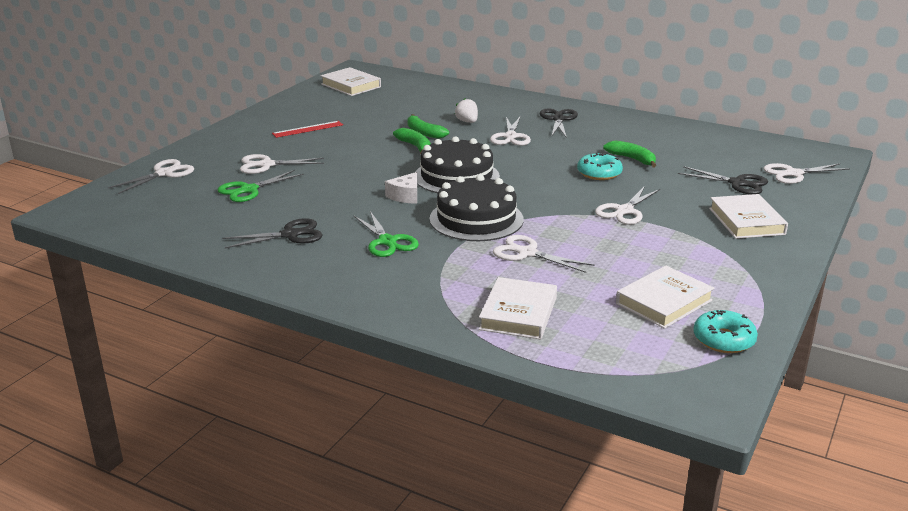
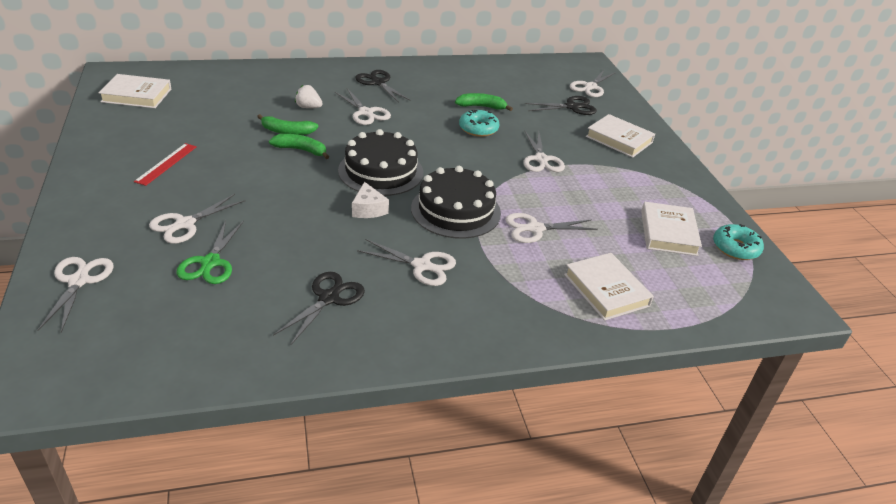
camera: 45 degrees left, 10 degrees up
green scissors [354,211,419,257] -> white scissors [357,239,456,286]

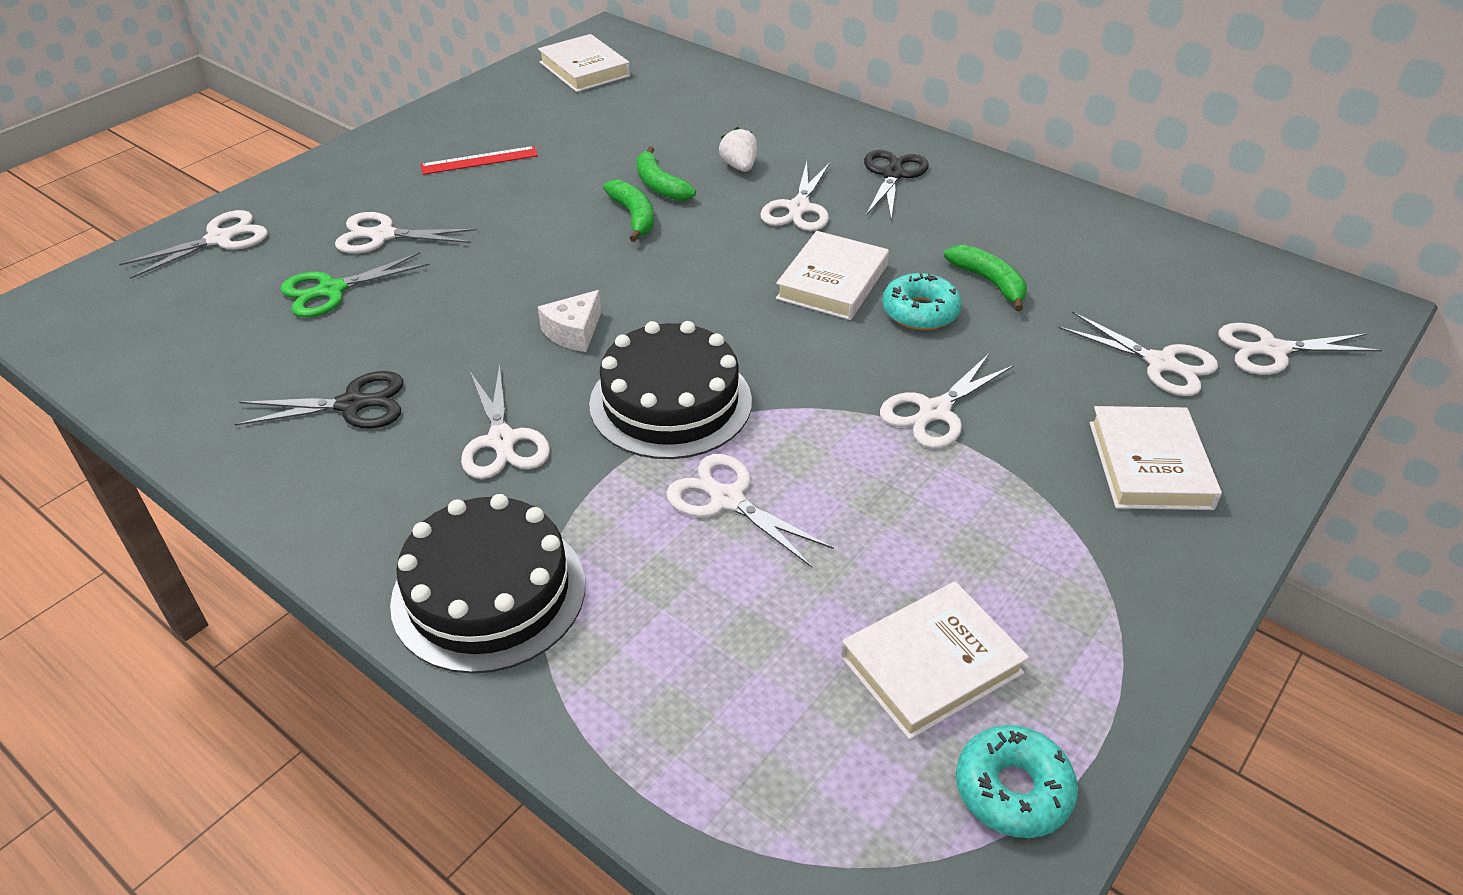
camera: 55 degrees right, 5 degrees up
black cake [338,129,423,196] -> black cake moved to [390,494,585,674]
black scissors [525,96,597,115] -> white scissors [1059,312,1218,396]
white book [564,253,654,321] -> white book moved to [776,231,889,320]

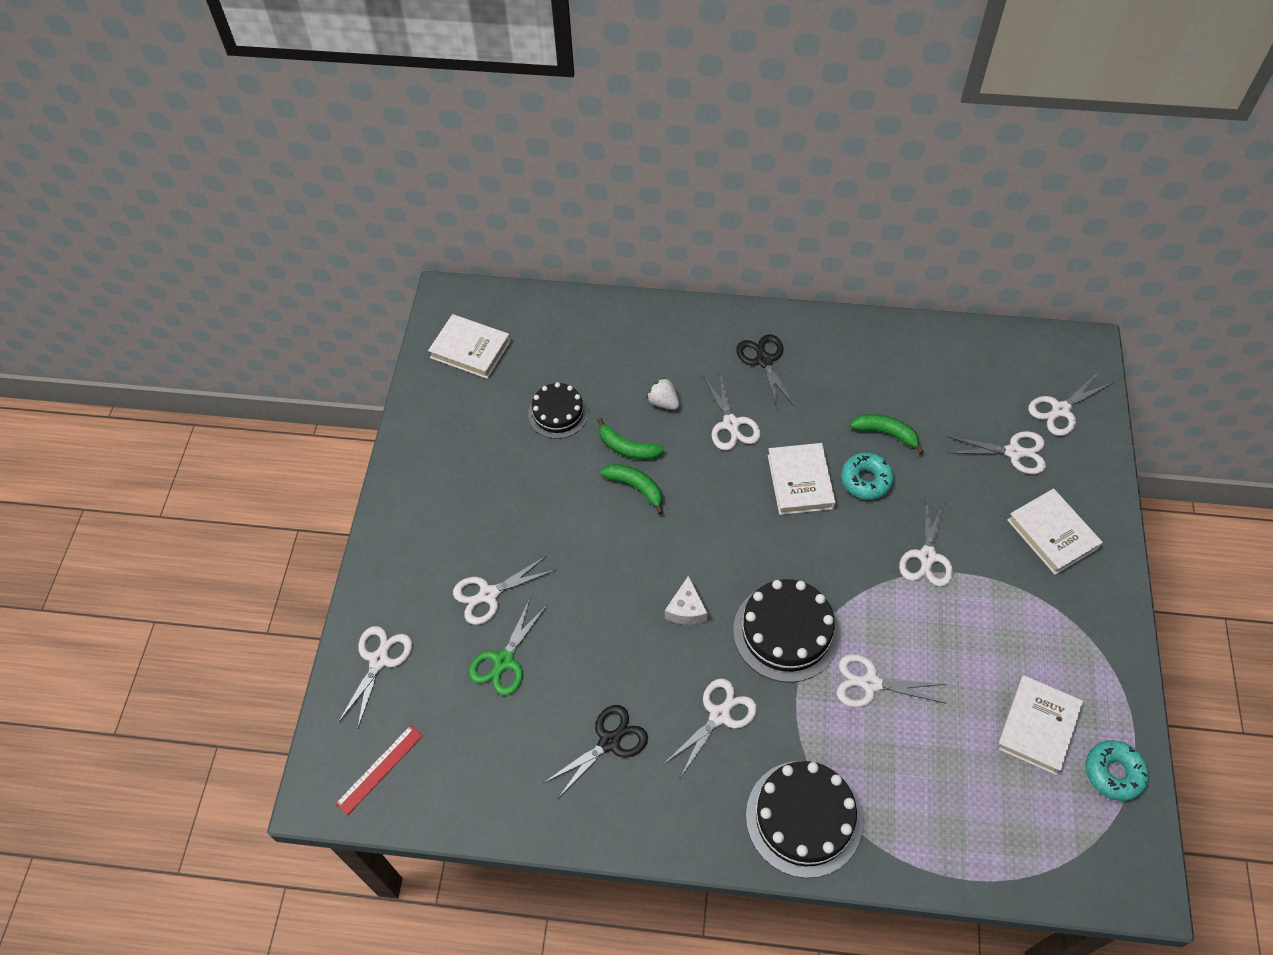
camera: 30 degrees left, 15 degrees up
red ruler [420,146,538,175] -> red ruler moved to [335,725,423,815]
white scissors [461,364,550,479] -> white scissors turned 90 degrees counterclockwise [664,679,757,778]
none -> black cake [528,382,588,439]

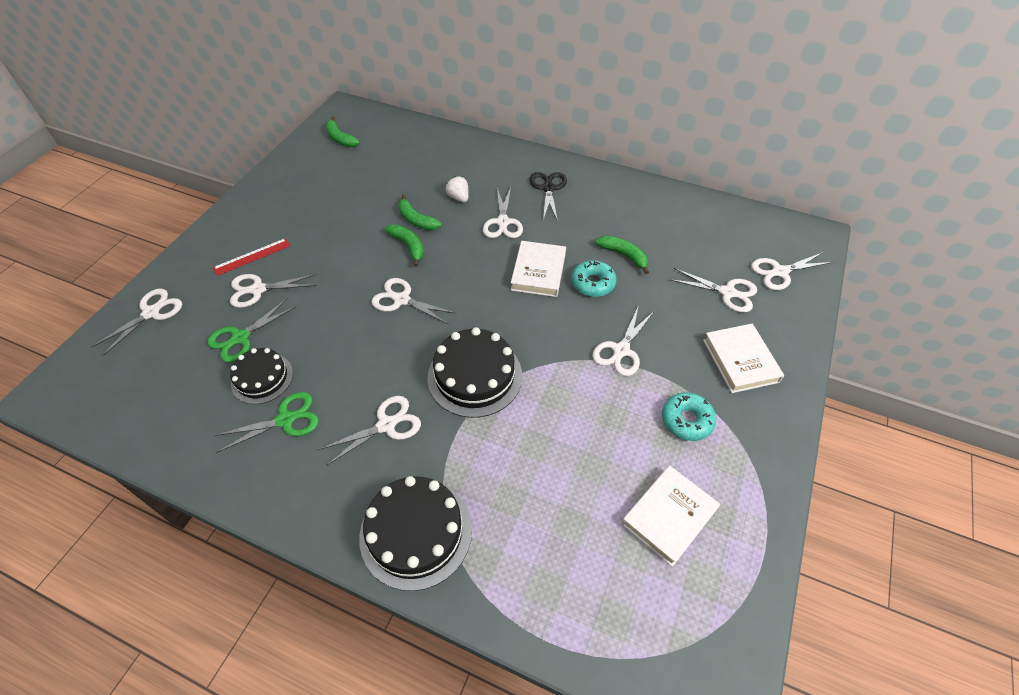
camera: 15 degrees right, 5 degrees down
red ruler [335,725,423,815] -> red ruler moved to [213,238,290,276]
white book [428,314,511,379] -> green banana [326,116,360,147]
black cake [528,382,588,439] -> black cake moved to [230,348,293,404]
black scissors [544,705,648,800] -> green scissors [214,392,319,453]
white cheese [665,576,708,625] -> none
white scissors [837,654,946,707] -> white scissors moved to [372,278,457,325]
turquoise donut [1086,740,1149,801] -> turquoise donut moved to [662,392,716,441]

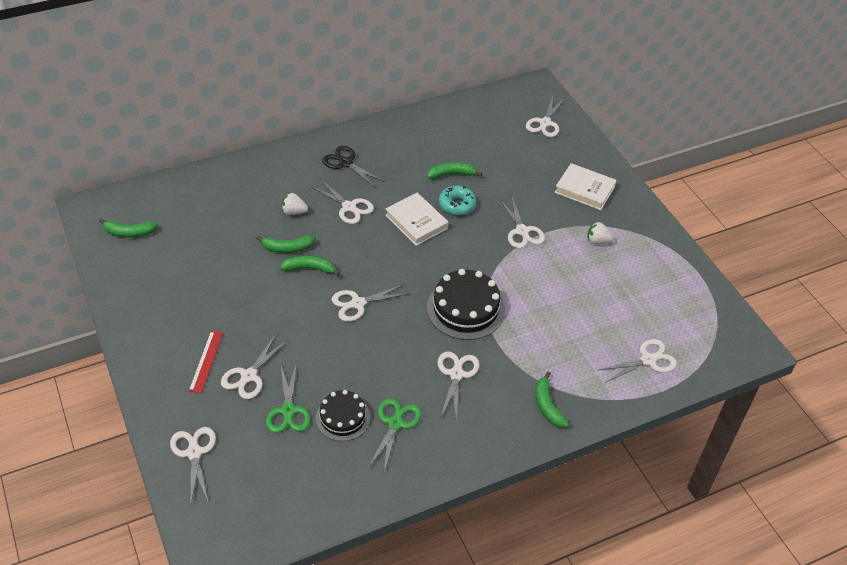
camera: 50 degrees left, 5 degrees down
black cake [359,476,472,591] -> green banana [536,371,569,428]
white book [622,466,721,567] -> none
turquoise donut [662,392,716,441] -> white strawberry [587,221,614,244]
white scissors [670,268,757,313] -> white scissors moved to [597,339,677,383]

